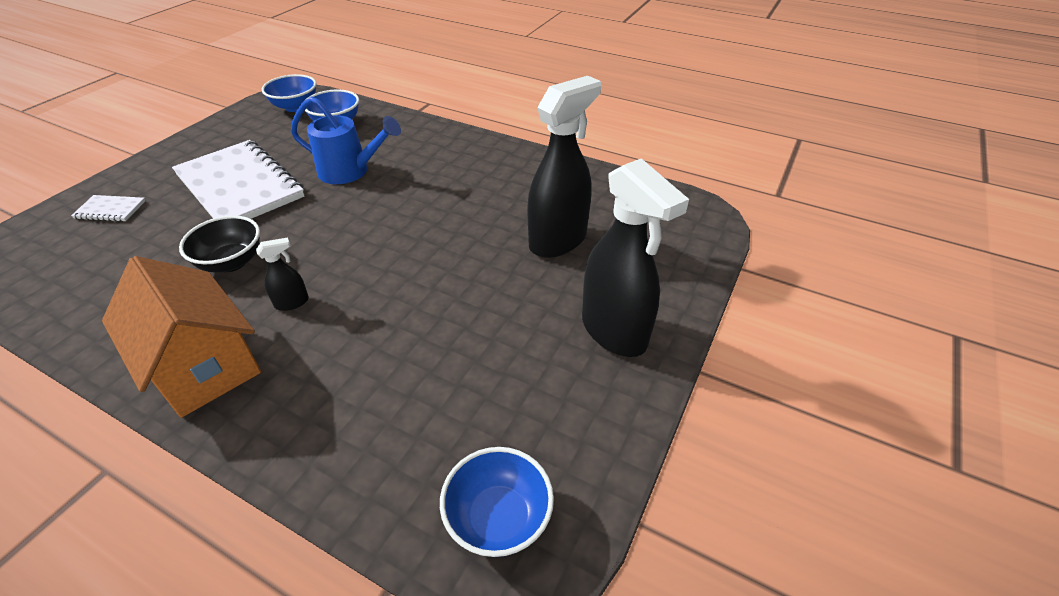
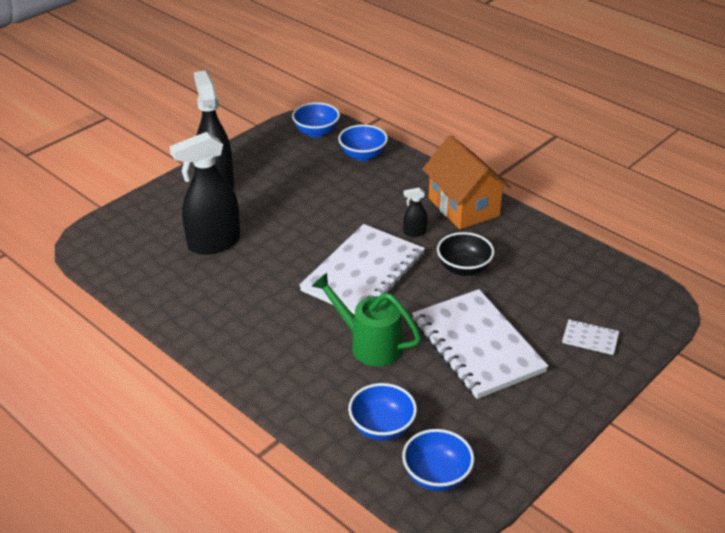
camera: 165 degrees left, 5 degrees down
blue watering can [291,96,401,184] -> green watering can [312,273,421,366]
none -> white notebook [299,224,425,314]
none -> blue bowl [338,124,388,161]

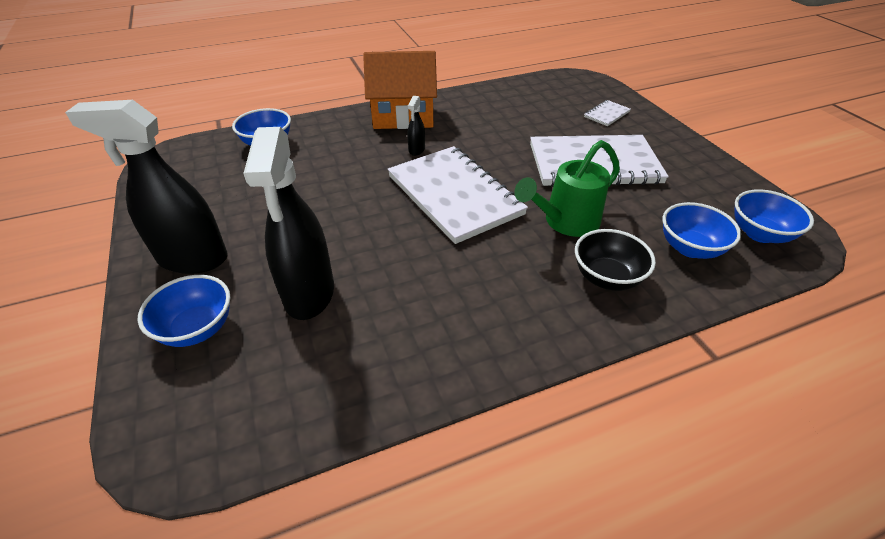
camera: 65 degrees left, 5 degrees up
blue bowl [292,102,340,138] -> blue bowl moved to [138,275,230,347]
black bowl [437,232,495,276] -> black bowl moved to [575,229,656,291]

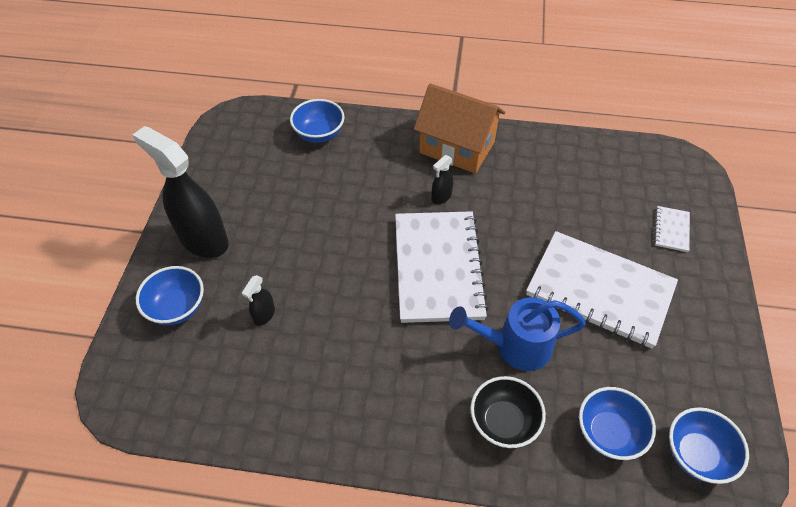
camera: 30 degrees right, 10 degrees up
black spray bottle [243,127,334,320] -> black spray bottle [242,275,275,326], size x0.43
green watering can [514,140,620,237] -> blue watering can [449,297,586,371]
white notebook [584,100,631,126] -> white notebook turned 60 degrees counterclockwise [654,206,690,252]

